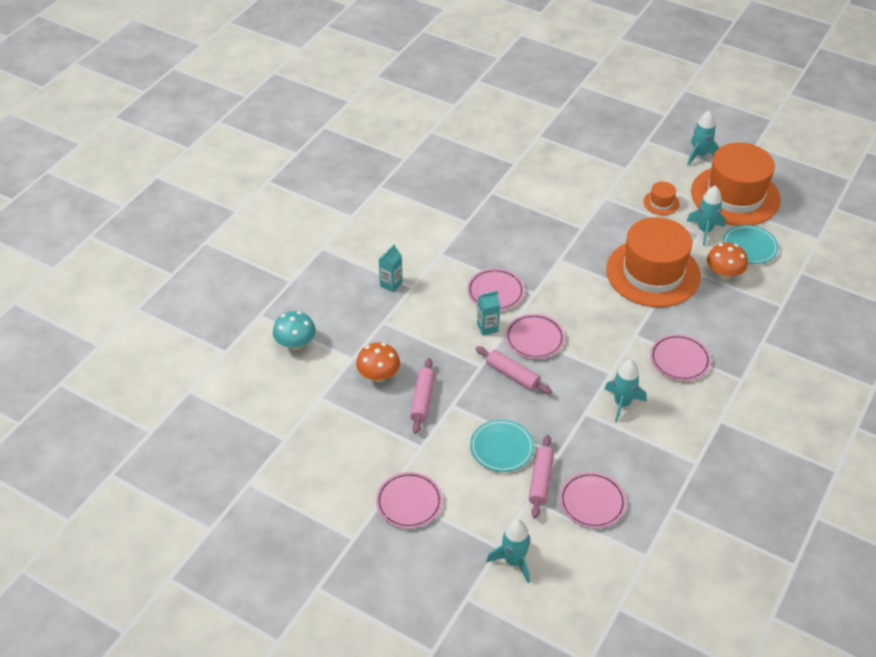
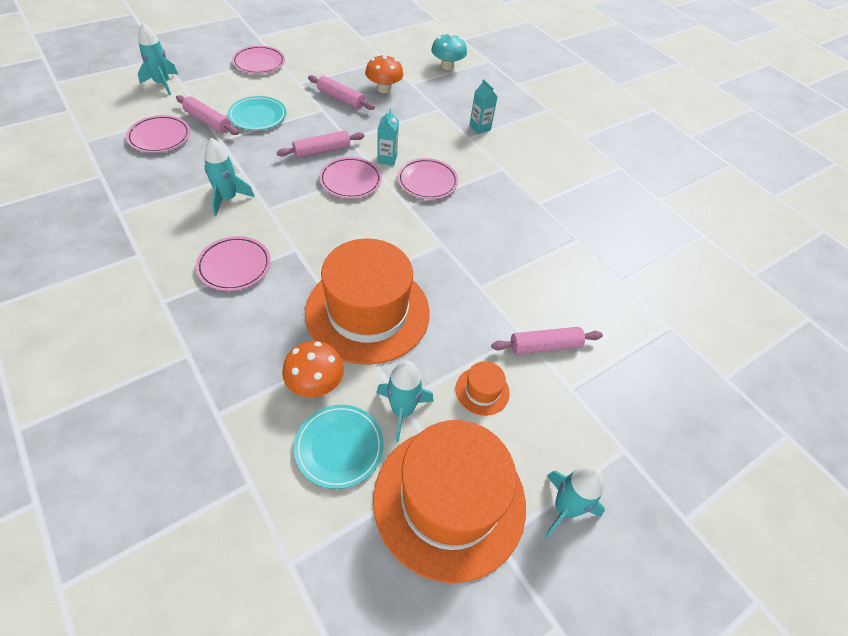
camera: 110 degrees right, 5 degrees up
none -> pink rolling pin [491,327,603,354]

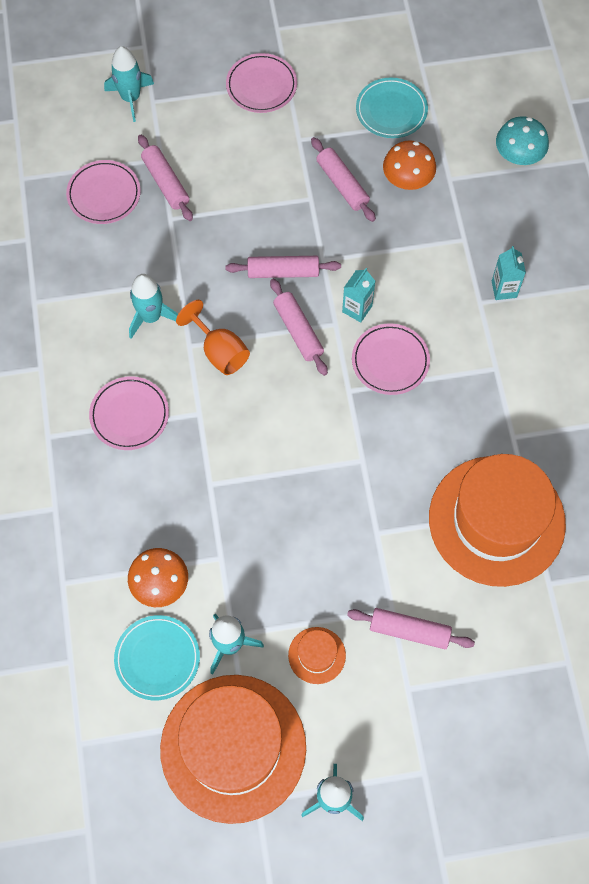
camera: 30 degrees right, 15 degrees up
turquoise plate [228,96,286,130] -> turquoise plate moved to [356,78,428,138]
orange hat [305,238,430,365] -> orange hat moved to [429,454,566,587]
pink plate [319,157,382,199] -> pink rolling pin [270,279,328,376]
none -> orange goblet [176,300,250,375]

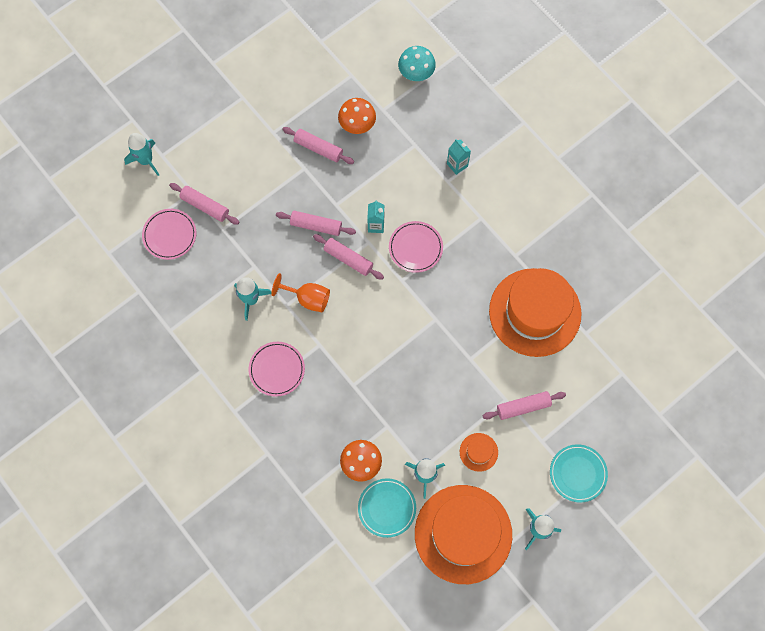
camera: 30 degrees left, 5 degrees up
pink rolling pin [225,256,341,278] -> pink rolling pin turned 45 degrees clockwise [276,211,356,236]
pink plate [226,53,297,113] -> none
turquoise plate [356,78,428,138] -> turquoise plate moved to [550,444,608,502]

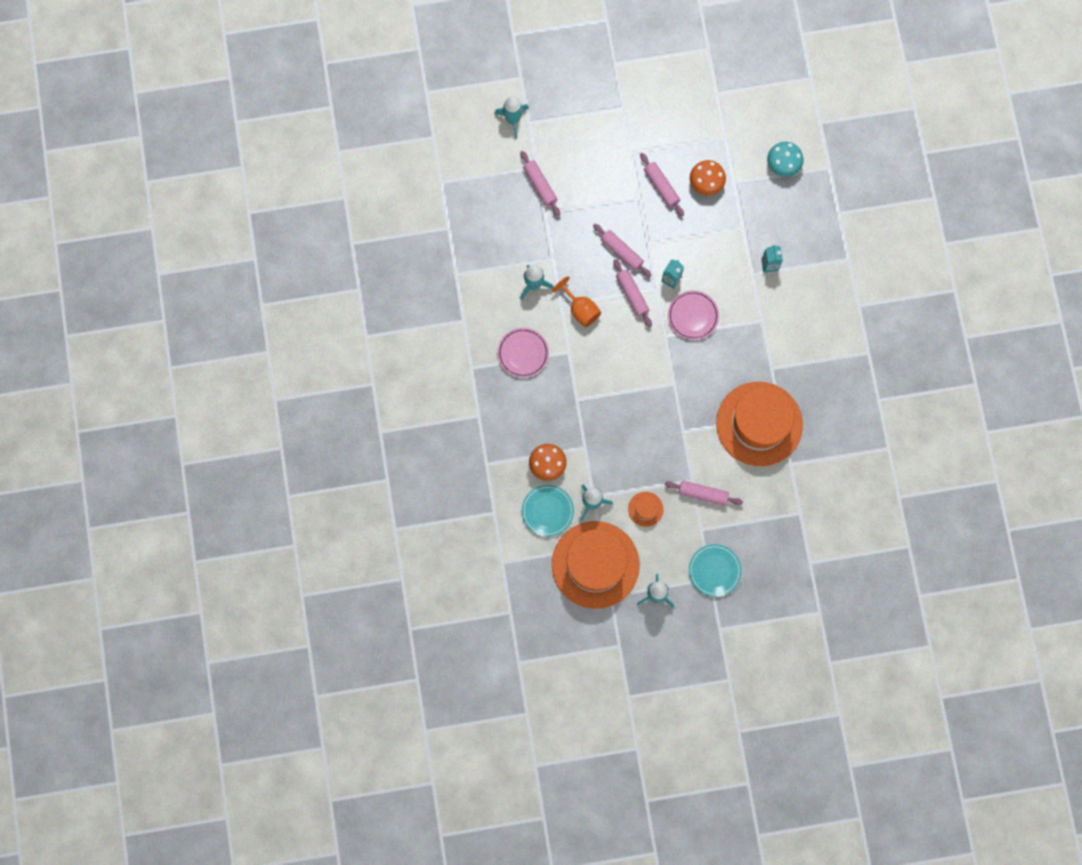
camera: 30 degrees right, 5 degrees up
pink plate [142,209,196,260] -> none

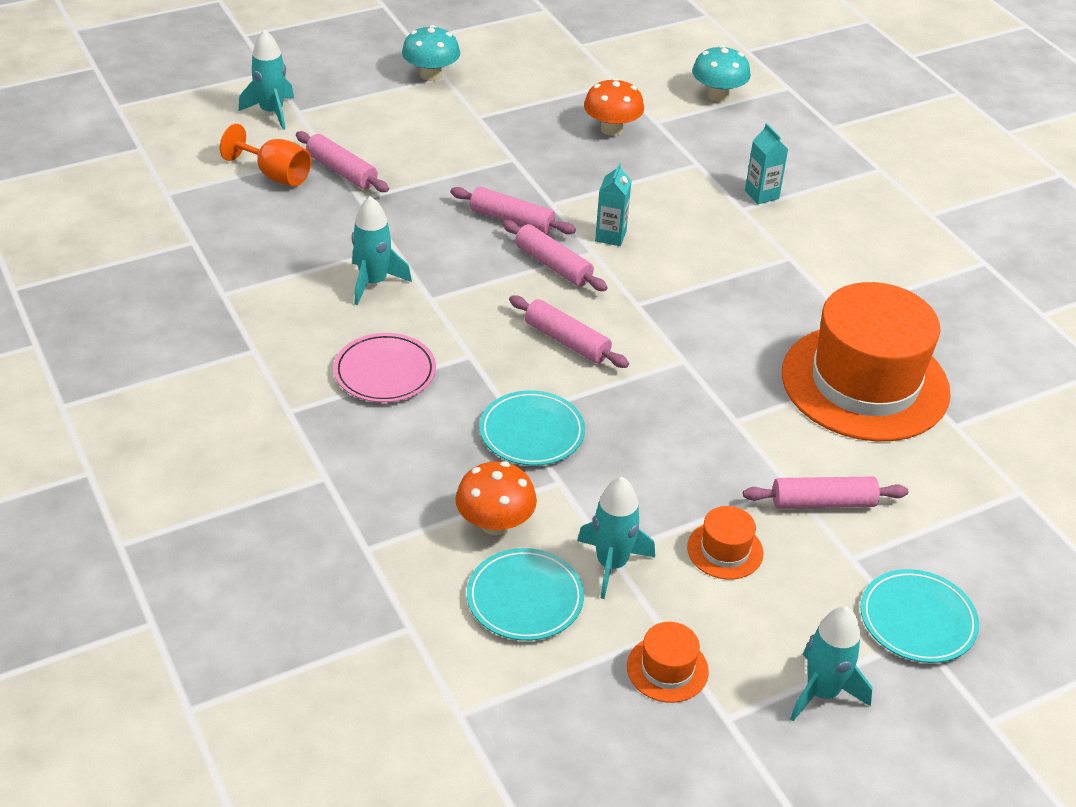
camera: 20 degrees left, 35 degrees down
orange goblet [552,276,601,327] -> orange goblet moved to [220,124,311,187]
orange hat [552,521,640,609] -> orange hat [627,622,709,703], size x0.40
pink rolling pin [640,153,684,217] -> pink rolling pin moved to [509,295,629,368]
pink plate [668,290,719,340] -> none
none -> turquoise mushroom [402,25,460,81]
none -> turquoise plate [479,390,585,466]

